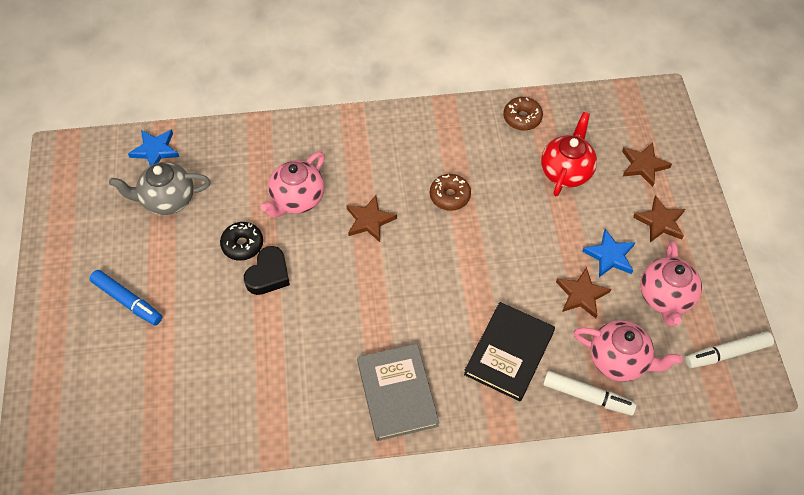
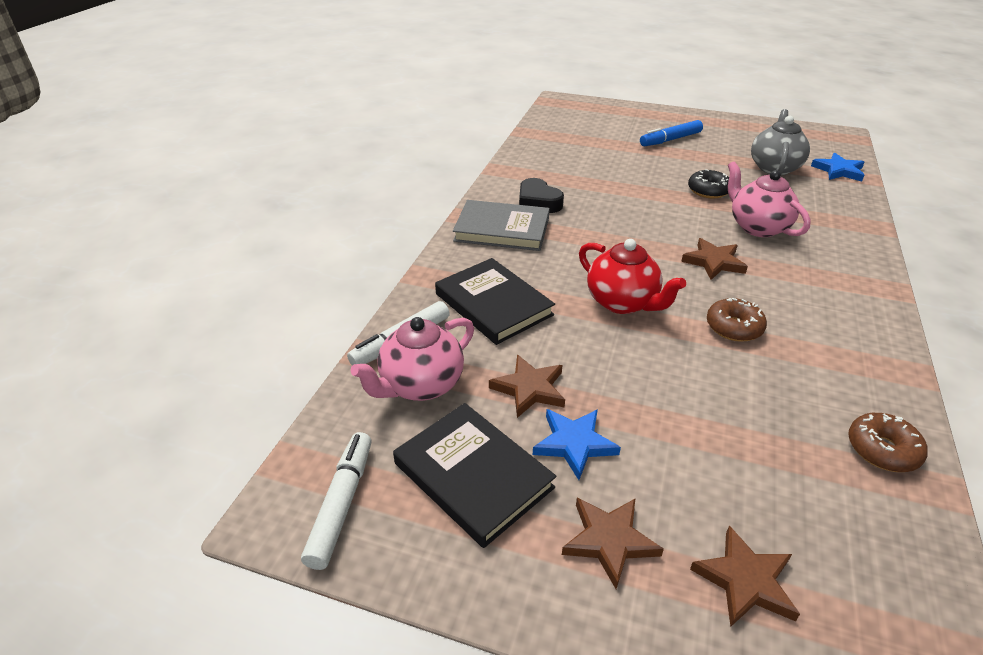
camera: 115 degrees right, 20 degrees down
black heart [244,246,290,295] -> black heart moved to [519,178,564,213]
red teapot [541,112,597,196] -> red teapot moved to [579,239,686,314]
pink teapot [640,241,702,327] -> black book [393,403,556,548]

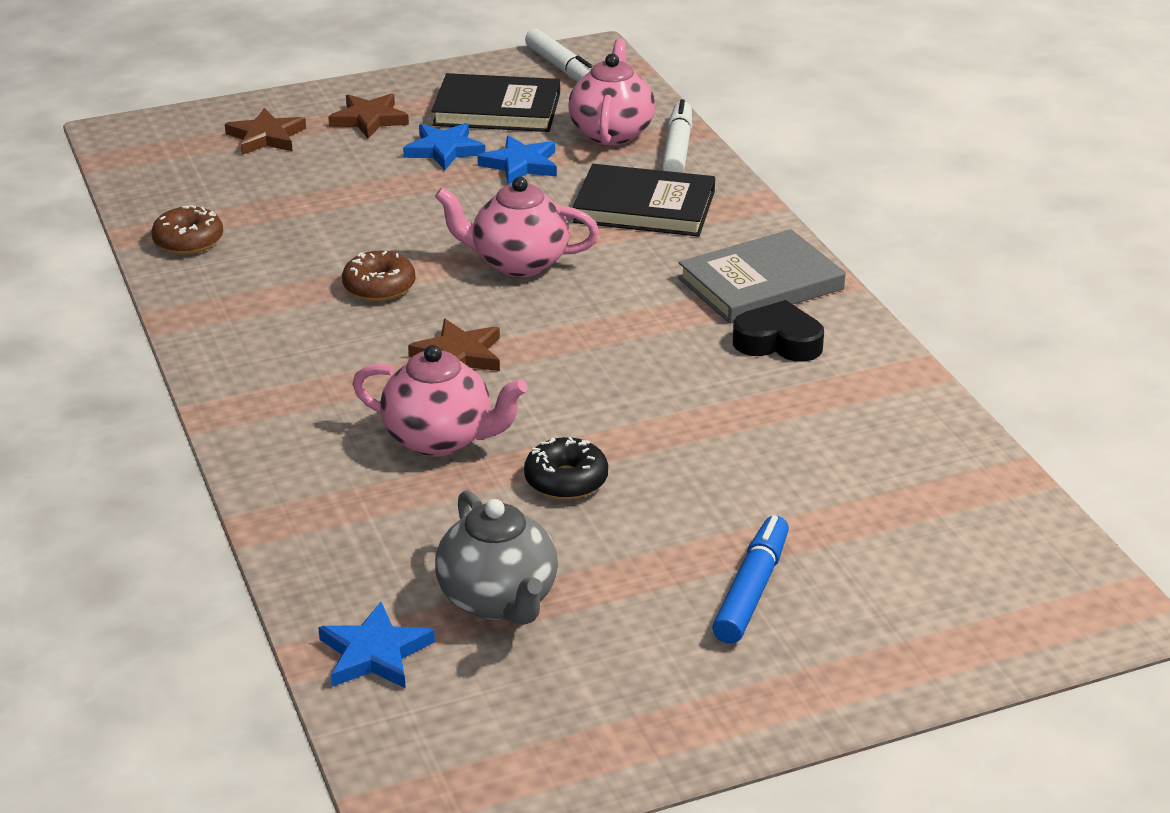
camera: 140 degrees right, 5 degrees down
brown star [489,355,565,418] -> blue star [477,135,557,185]
red teapot [579,239,686,314] -> pink teapot [435,177,599,277]

